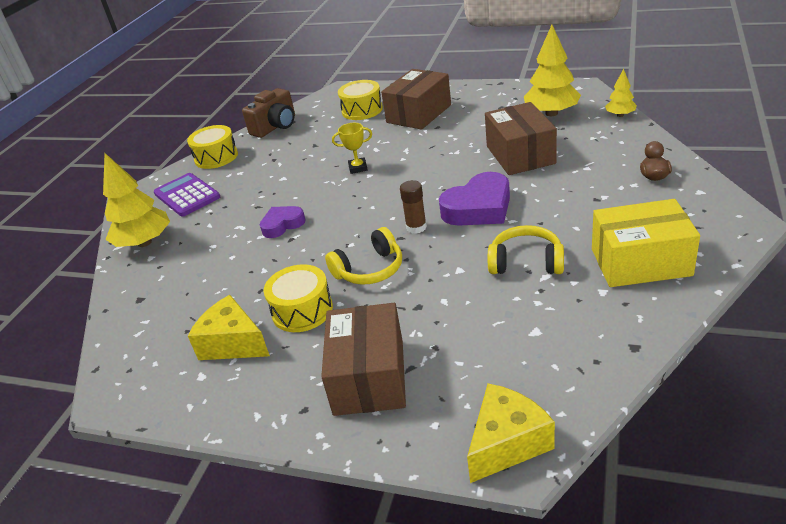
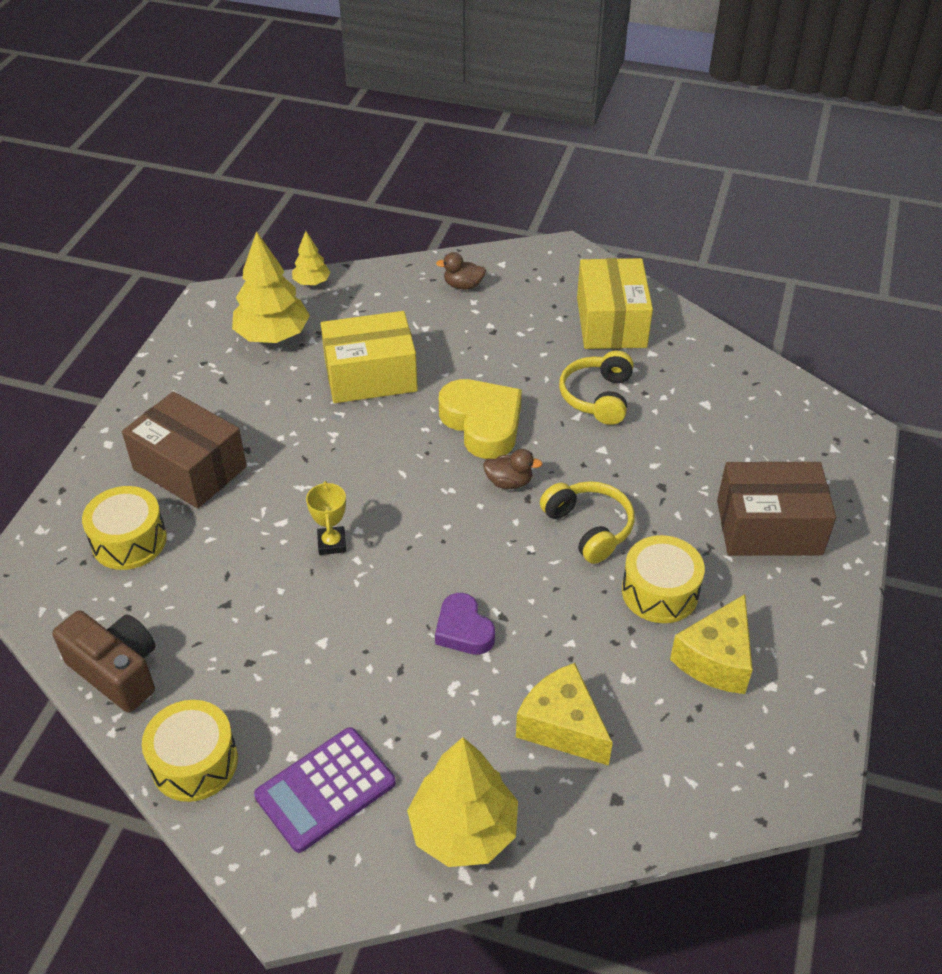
camera: 95 degrees left, 10 degrees up
brown glue stick [400,180,427,234] -> brown duck [483,449,543,489]
purple heart [439,172,510,226] -> yellow heart [439,379,522,459]
yellow cheese [467,383,555,483] -> yellow cheese moved to [516,663,613,766]
brown box [485,102,557,175] -> yellow box [321,311,418,403]

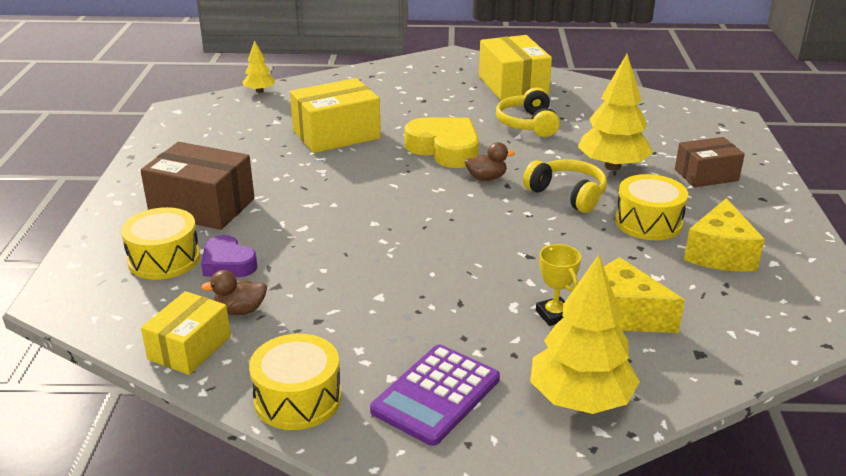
camera: 15 degrees left, 15 degrees down
brown camera [52,610,155,713] -> yellow box [141,291,231,375]
yellow tree [232,231,310,343] -> yellow tree moved to [578,54,653,170]
yellow trophy [306,481,346,555] -> yellow trophy moved to [536,244,581,326]
purple heart [435,593,495,655] -> purple heart moved to [201,235,257,277]
brown duck [436,252,486,289] -> brown duck moved to [201,270,267,315]
brown box [717,462,836,556] -> brown box [675,137,745,187], size x0.64

